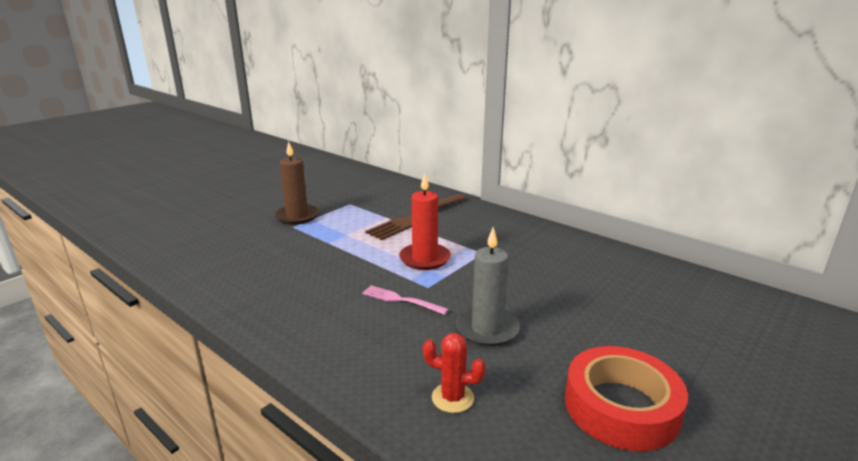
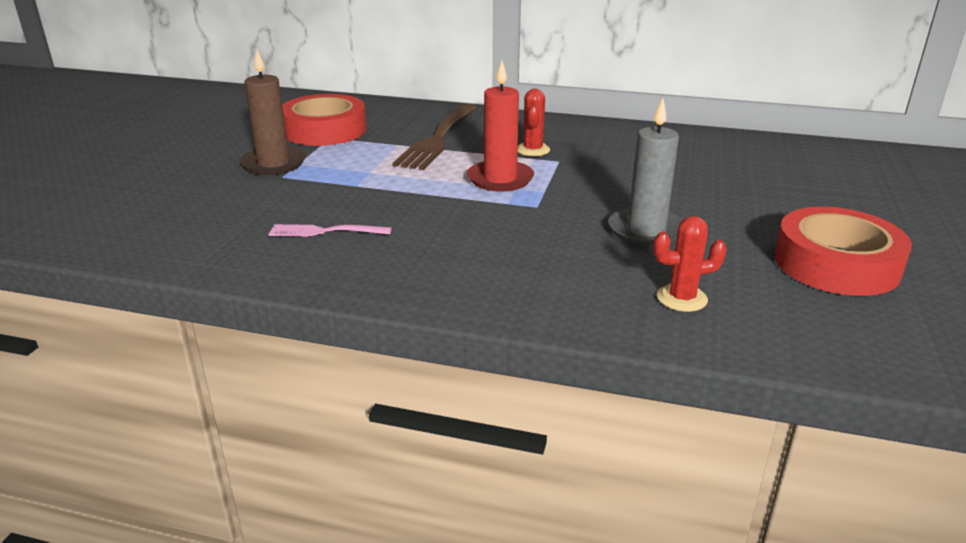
camera: 25 degrees left, 5 degrees up
pink fork [362,285,449,315] -> pink fork moved to [269,224,392,237]
none -> red tape [282,94,367,146]
none -> red cactus [518,89,550,156]

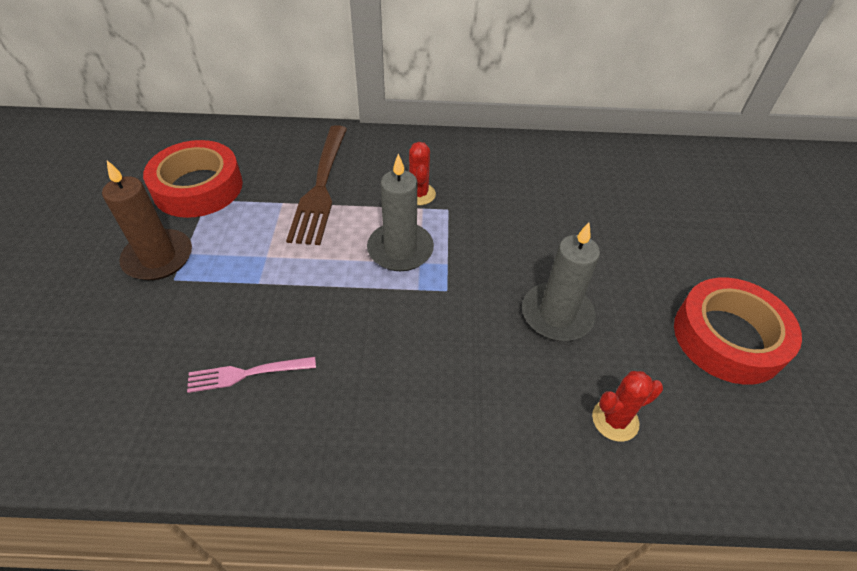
camera: 15 degrees left, 20 degrees up
red candle [467,61,534,192] -> grey candle [367,154,434,271]

